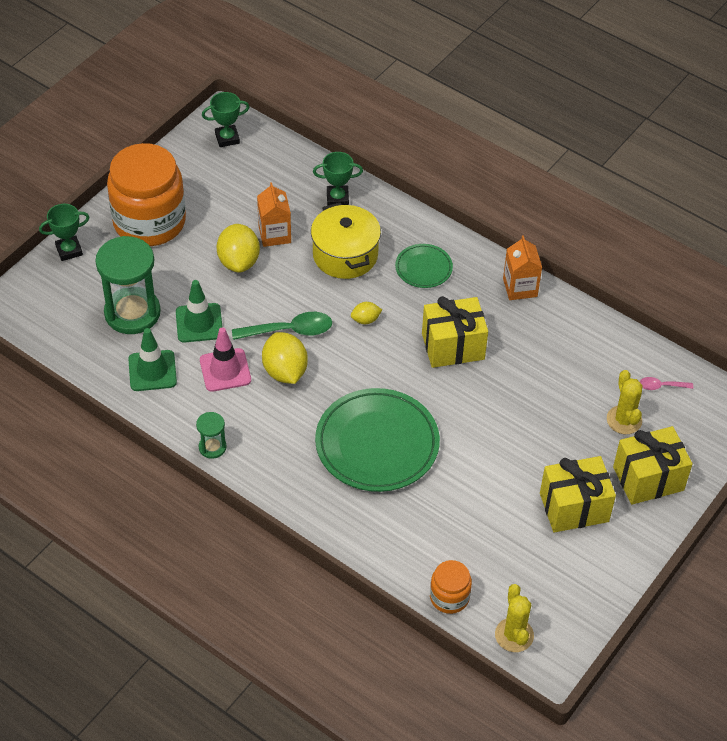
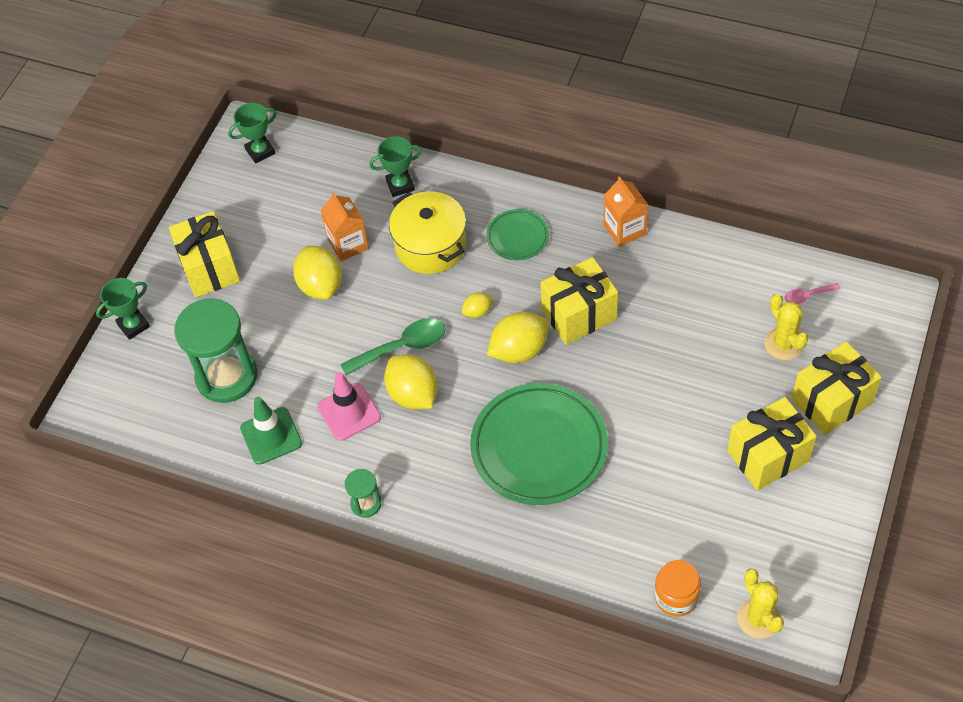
camera: 10 degrees left, 5 degrees up
orange jar [107,143,186,246] -> yellow gift [169,211,240,297]
green traffic cone [176,280,222,342] -> none
none -> yellow lemon [487,312,549,363]

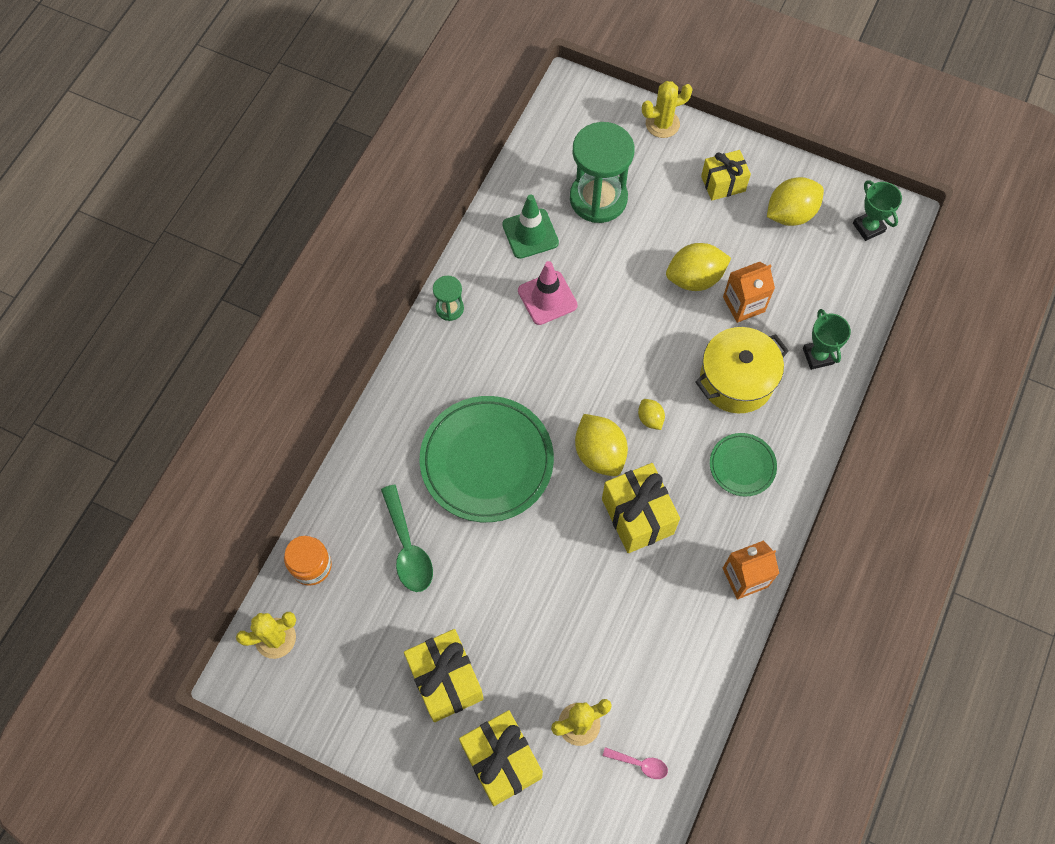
camera: 90 degrees right, 10 degrees up
green trophy [96,278,150,340] -> yellow cactus [642,81,693,138]
yellow gift [169,211,240,297] -> yellow gift [701,150,751,200], size x0.66
green spoon [340,318,446,375] -> green spoon moved to [381,485,433,592]
yellow lemon [384,354,438,409] -> yellow lemon moved to [767,177,824,226]
pink spoon [784,283,841,304] -> pink spoon turned 120 degrees clockwise [603,747,668,779]

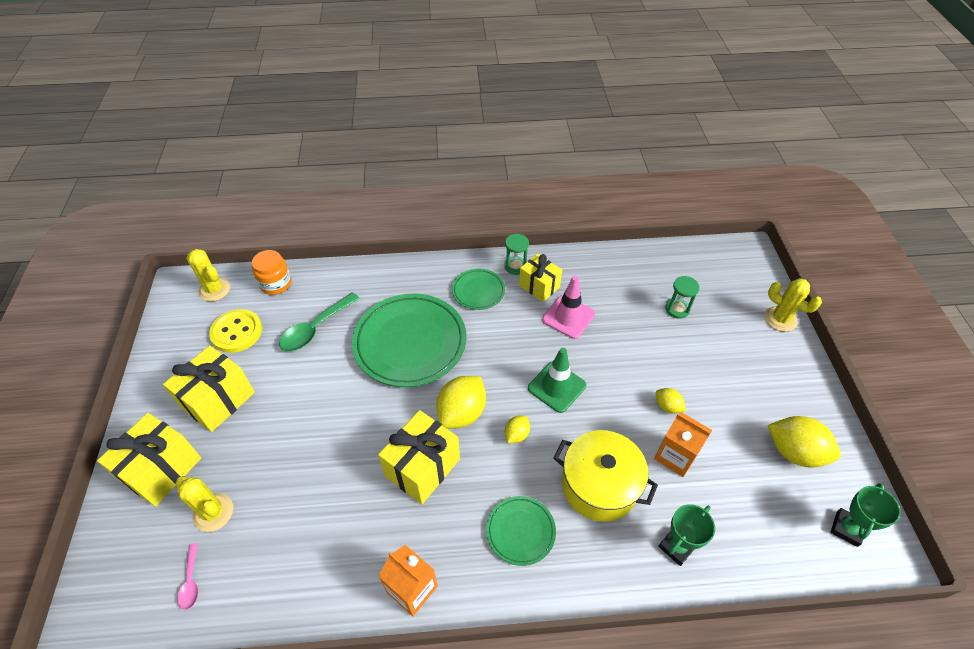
camera: 60 degrees right, 15 degrees down
green traffic cone [502,194,559,259] -> green traffic cone moved to [528,348,586,413]
green hourglass [570,122,635,223] -> green hourglass [665,276,700,319], size x0.47
yellow lemon [666,243,731,291] -> yellow lemon [656,388,686,413], size x0.51
yellow gift [701,150,751,200] -> yellow gift moved to [519,254,562,302]
none -> yellow button [209,309,262,353]
none -> green plate [452,269,505,310]

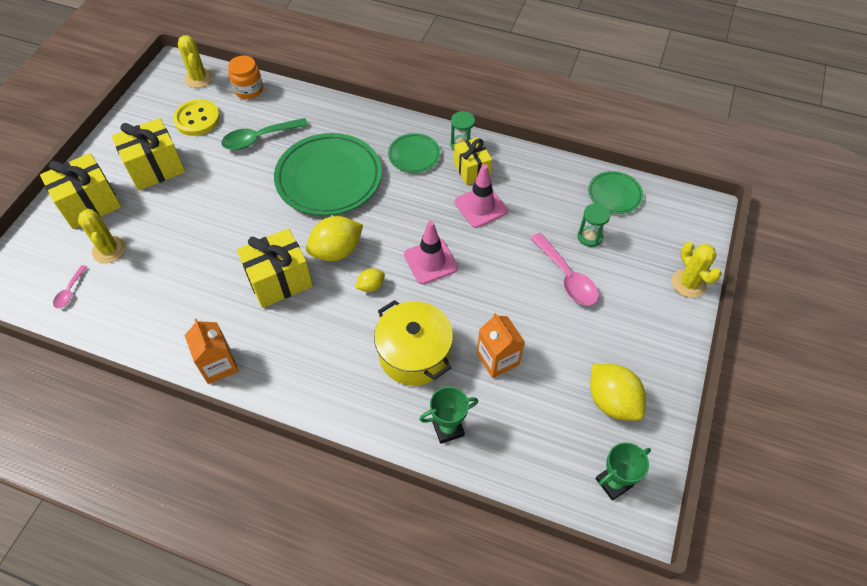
camera: 25 degrees right, 5 degrees up
green plate [486,496,556,566] -> green plate moved to [588,171,643,214]
green traffic cone [528,348,586,413] -> pink traffic cone [404,221,458,284]
yellow lemon [656,388,686,413] -> none
none -> pink spoon [531,233,599,306]

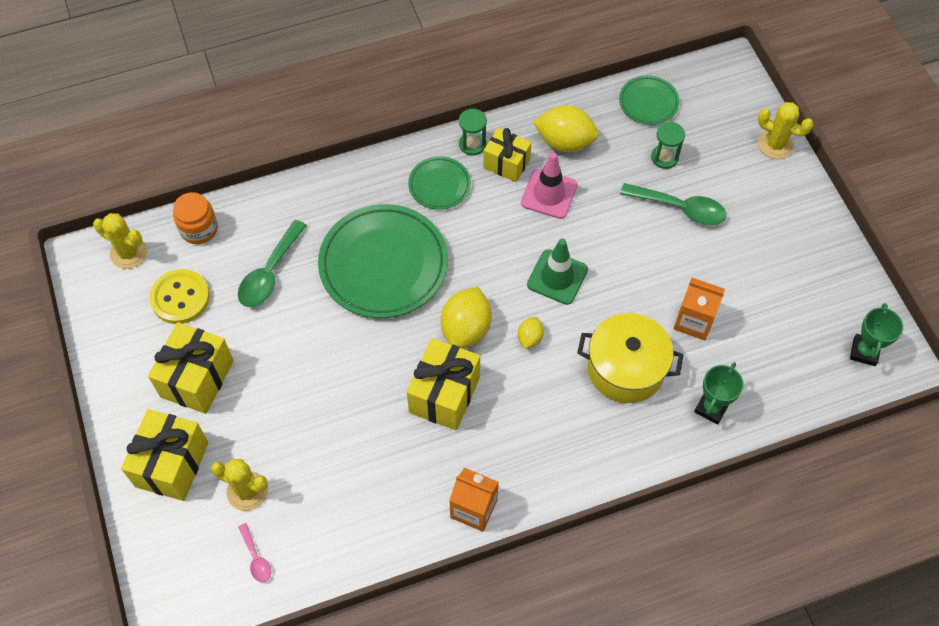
camera: 40 degrees left, 5 degrees up
pink traffic cone [404,221,458,284] -> green traffic cone [527,239,588,305]
pink spoon [531,233,599,306] -> green spoon [620,183,726,225]
yellow lemon [590,364,646,421] -> yellow lemon moved to [533,105,599,152]

